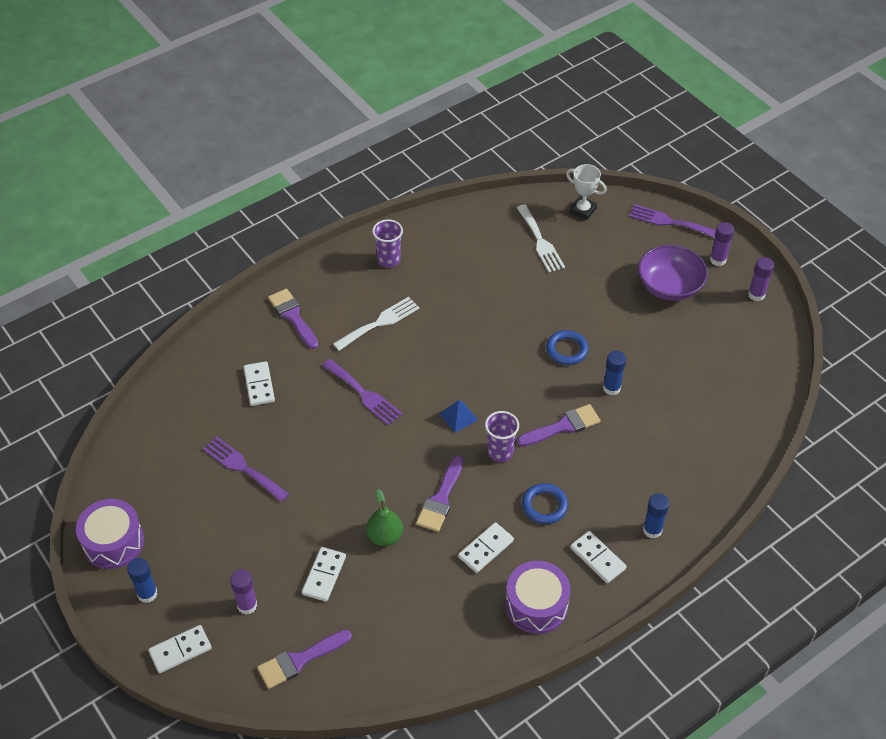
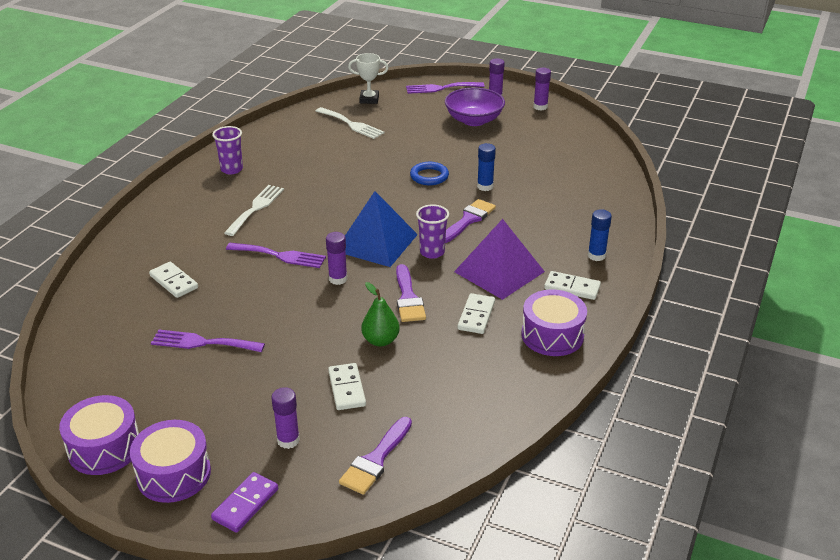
camera: 30 degrees left, 15 degrees down
blue glue stick [127,558,157,603] -> purple drum [130,420,211,503]
white domino [148,625,212,673] -> purple domino [211,472,278,533]
purple brush [268,289,318,349] -> none
blue pyramid [439,400,478,433] -> blue pyramid [345,191,418,267], size x2.23
blue ring [522,483,568,524] -> purple pyramid [454,219,545,300]
none -> purple glue stick [326,232,347,285]

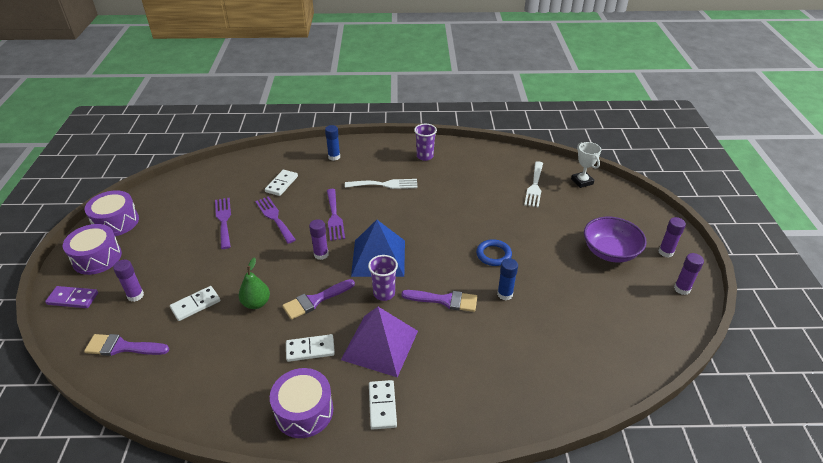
camera: 65 degrees right, 5 degrees up
purple fork [406,82,484,94] -> purple fork moved to [255,196,296,244]
blue glue stick [588,209,612,261] -> blue glue stick moved to [325,125,340,161]

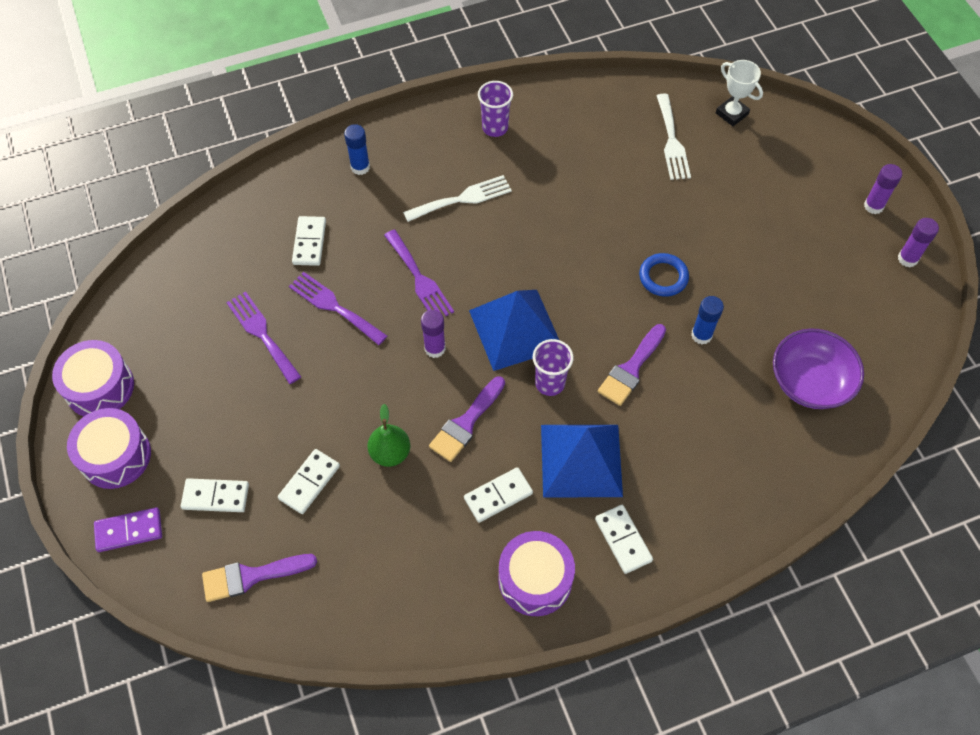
camera: 20 degrees left, 20 degrees up
purple glue stick [113,259,144,302] -> white domino [181,478,249,512]
purple pyramid [341,307,418,377] -> blue pyramid [541,425,623,497]
purple brush [401,290,477,312] -> purple brush turned 135 degrees clockwise [598,324,666,406]
purple bowl [584,217,647,263] -> purple bowl moved to [773,328,864,409]

